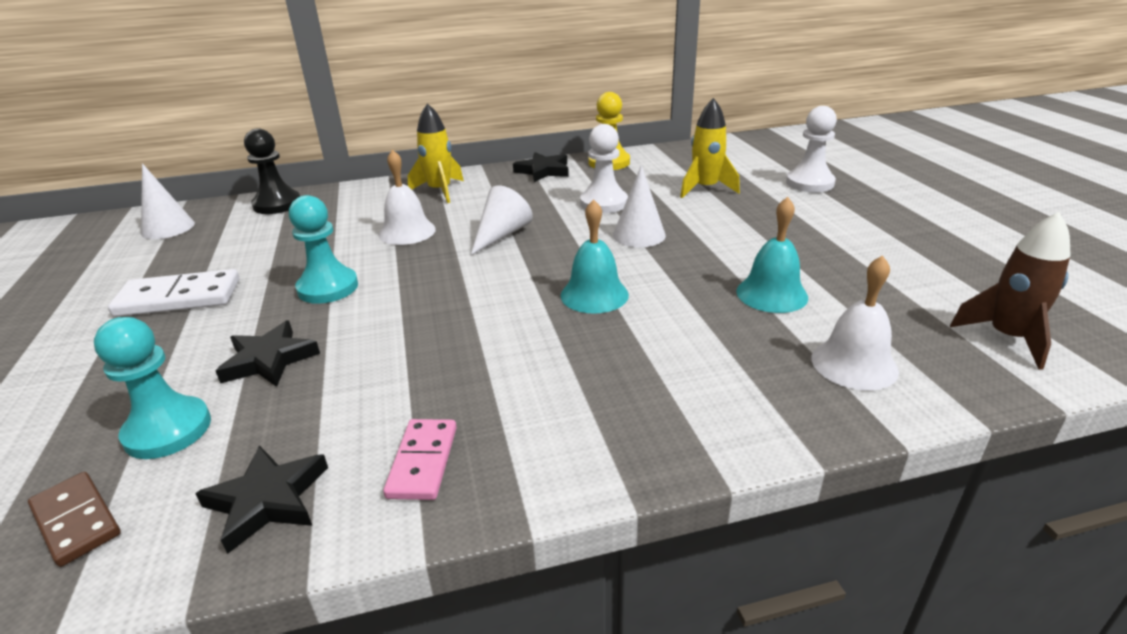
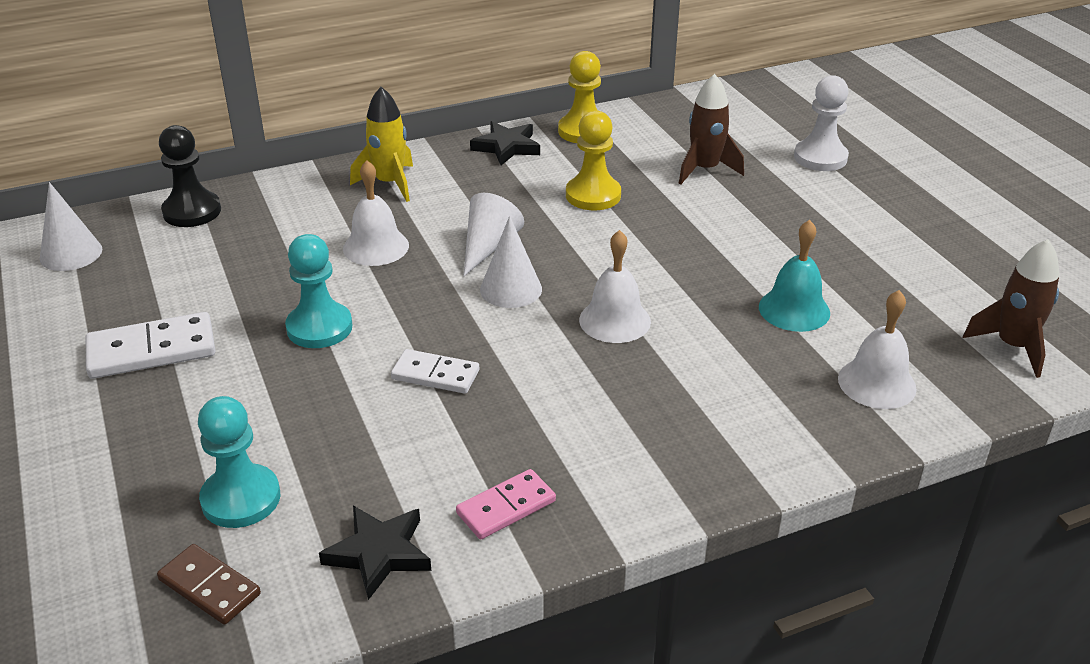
camera: 10 degrees left, 5 degrees up
black star [216,321,320,387] -> none
pink domino [383,419,457,500] -> pink domino turned 60 degrees clockwise [456,469,556,539]
turquoise bell [561,199,629,314] -> white bell [579,230,651,343]
white pawn [580,124,628,213] -> yellow pawn [566,110,621,210]
white cone [613,165,666,247] -> white cone moved to [480,216,542,308]
yellow rocket [680,98,740,198] -> brown rocket [679,74,744,184]
none -> white domino [391,349,479,394]

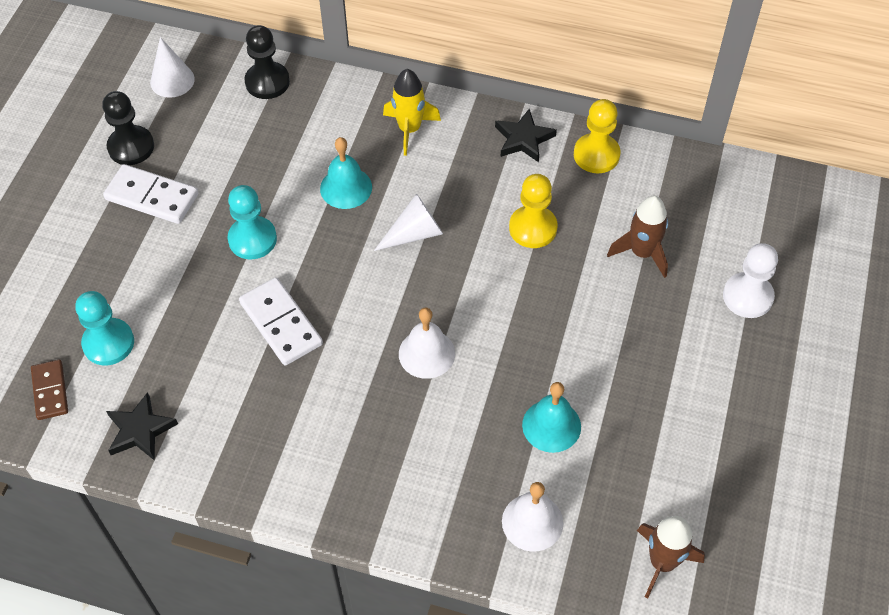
camera: 40 degrees right, 20 degrees up
white bell [343,160,409,266] -> turquoise bell [320,137,372,209]
white domino [391,349,479,394] -> white domino [239,277,323,366], size x1.54
pink domino [456,469,556,539] -> none
white cone [480,216,542,308] -> none
none -> black pawn [102,91,154,165]

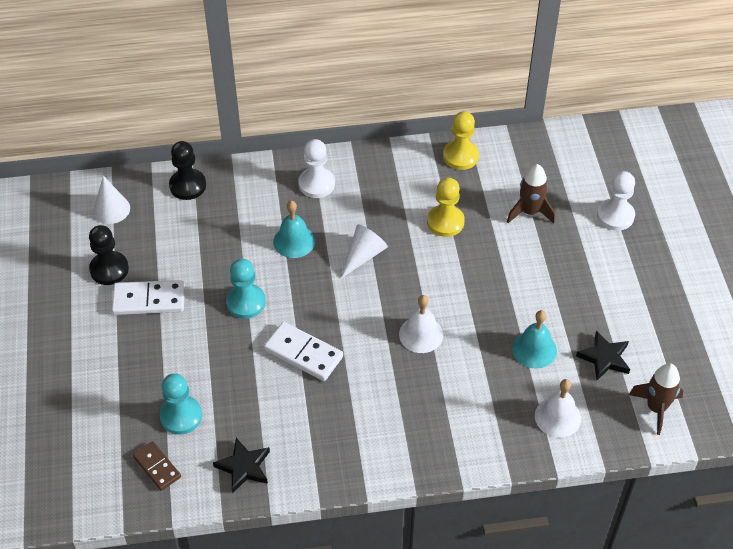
camera: 25 degrees left, 5 degrees down
yellow rocket [383,69,441,156] -> white pawn [298,139,335,198]
black star [495,108,557,162] -> black star moved to [576,330,630,380]

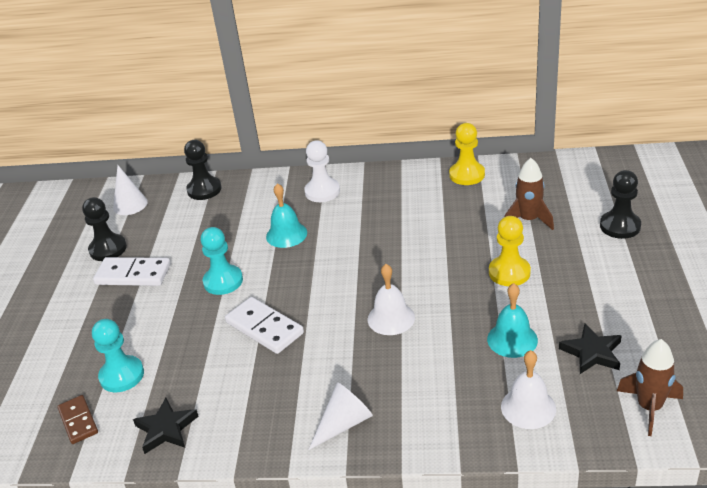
camera: 15 degrees right, 15 degrees down
white cone [341,224,388,278] -> white cone moved to [309,382,373,450]
yellow pawn [427,177,465,237] -> yellow pawn moved to [489,216,531,286]
white pawn [597,171,635,231] -> black pawn [600,170,641,239]

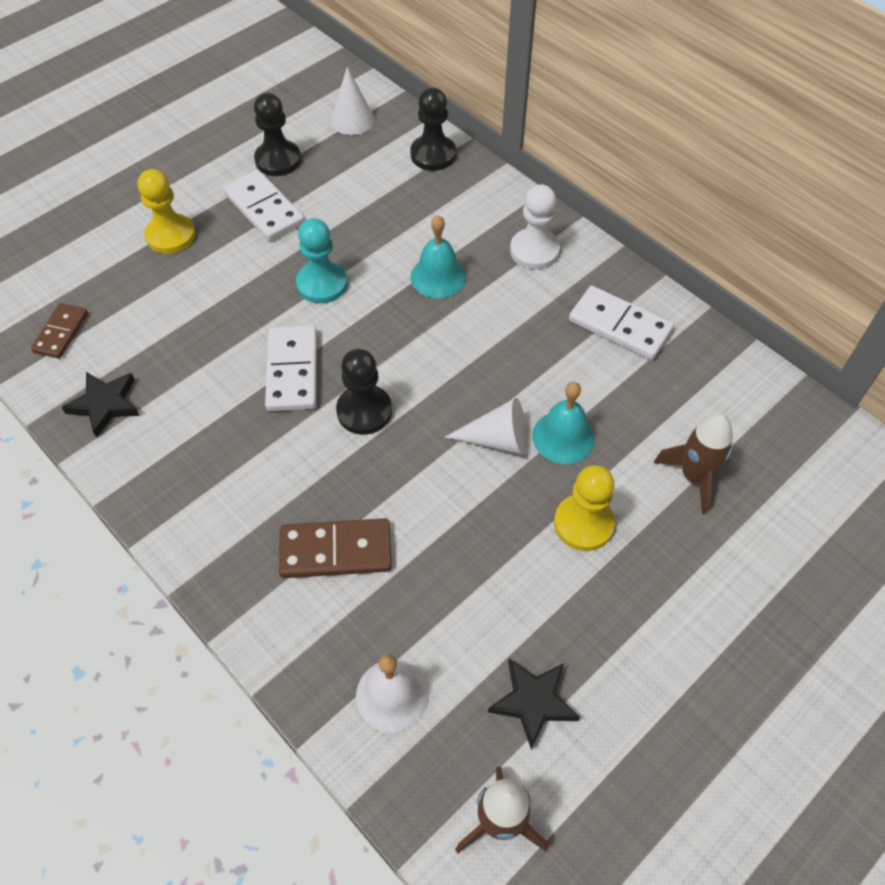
camera: 40 degrees right, 20 degrees up
turquoise pawn [92,319,144,393] -> none
white cone [309,382,373,450] -> white cone moved to [445,398,527,455]
white bell [368,264,415,335] -> none
yellow pawn [449,123,485,185] -> yellow pawn moved to [138,169,196,254]
turquoise bell [487,283,538,358] -> turquoise bell moved to [532,382,595,464]
black pawn [600,170,641,239] -> black pawn moved to [336,349,392,435]
none -> brown domino [279,518,392,578]
none -> white domino [569,286,674,360]

